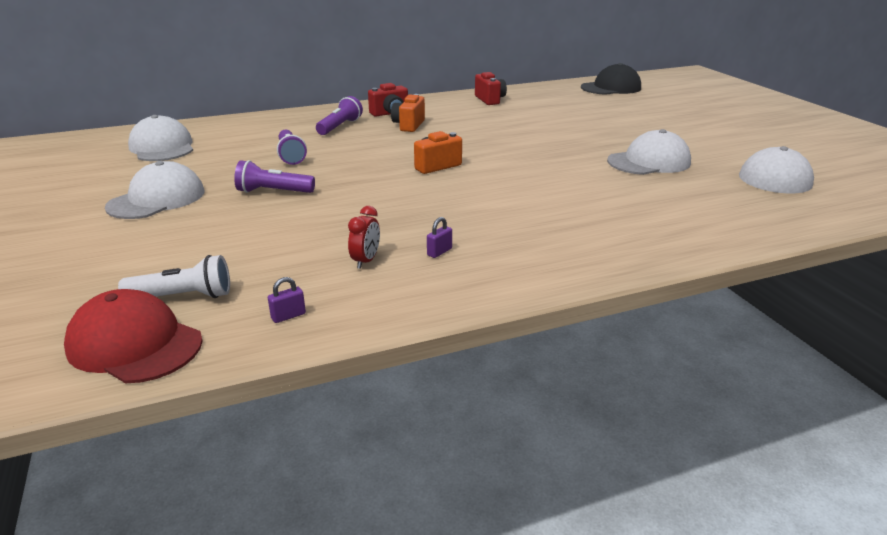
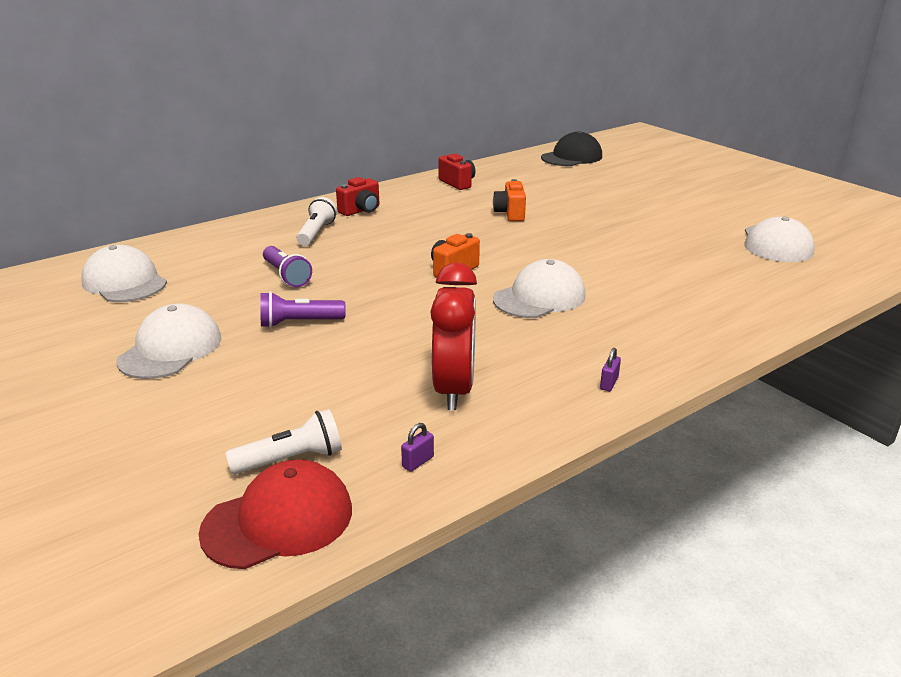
camera: 15 degrees left, 0 degrees up
red cap [64,289,202,383] -> red cap turned 135 degrees clockwise [198,459,352,569]
purple flashlight [316,96,363,135] -> white flashlight [297,197,337,246]
red clock [348,206,380,269] -> red clock [430,263,477,410], size x2.18
orange camera [391,94,425,132] -> orange camera moved to [493,179,526,221]
purple padlock [427,217,452,258] -> purple padlock moved to [600,348,621,391]
white cap [607,129,691,175] -> white cap moved to [493,259,586,318]

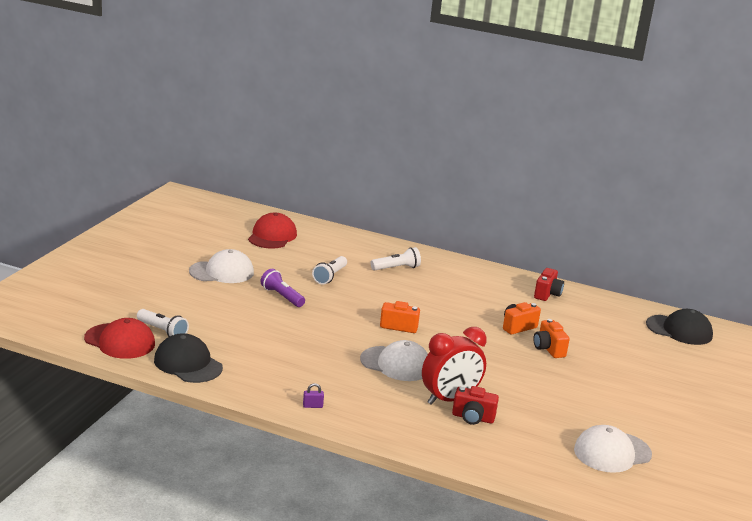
camera: 55 degrees right, 5 degrees down
white cap [81,245,167,302] -> red cap [248,213,297,248]
purple flashlight [263,246,312,287] -> white flashlight [312,256,347,285]
red camera [336,177,380,216] -> red camera moved to [452,386,499,425]
purple padlock [401,423,434,472] -> black cap [154,333,223,383]
red clock [430,263,477,410] -> red clock moved to [422,327,487,405]
none -> orange camera [533,319,570,358]

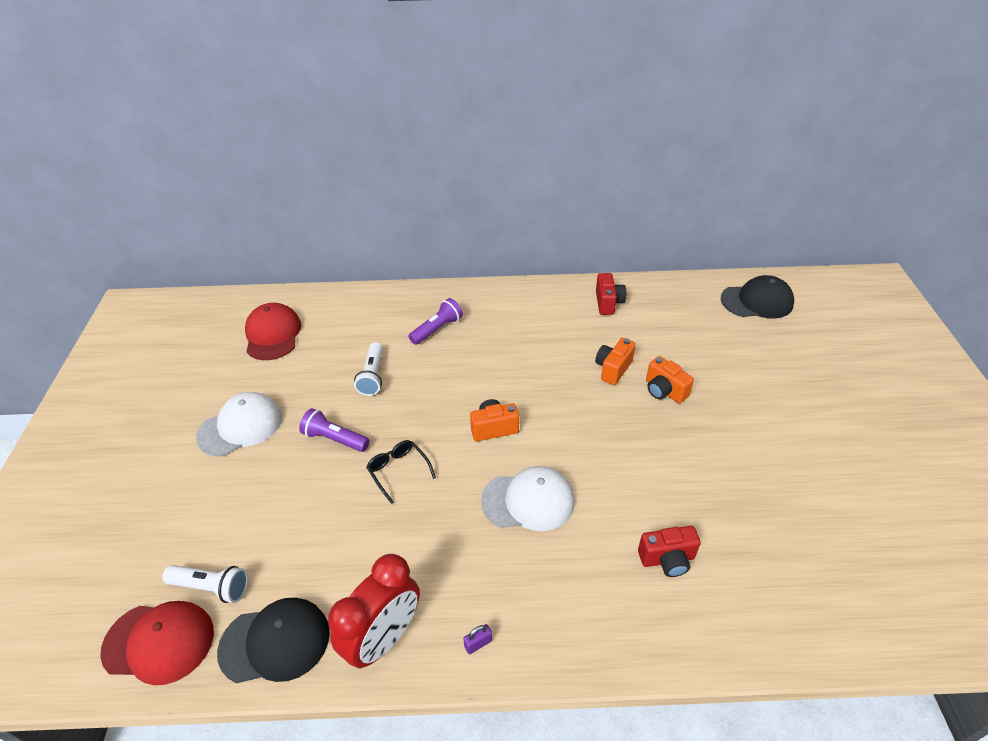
camera: 20 degrees left, 20 degrees up
black cap [154,333,223,383] -> black cap turned 150 degrees clockwise [217,598,330,683]
white flashlight [371,247,421,271] -> purple flashlight [408,298,463,345]
red clock [422,327,487,405] -> red clock moved to [328,554,420,669]
white cap [574,425,652,473] -> none
none -> black glasses [366,440,436,504]

